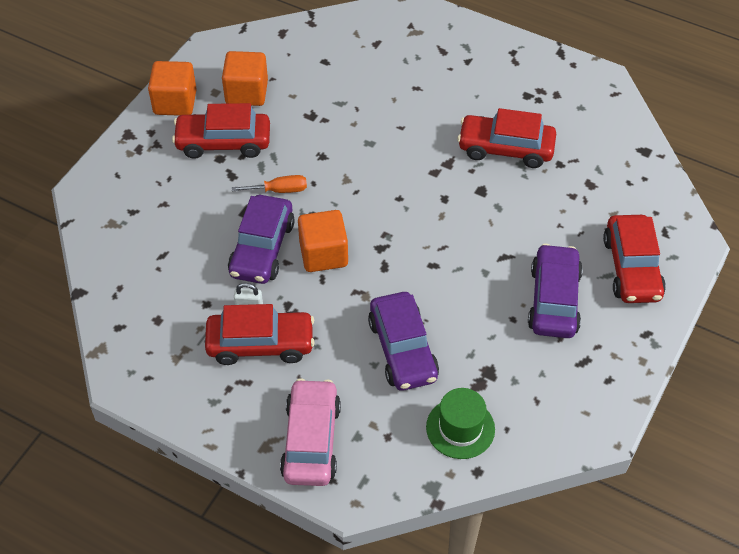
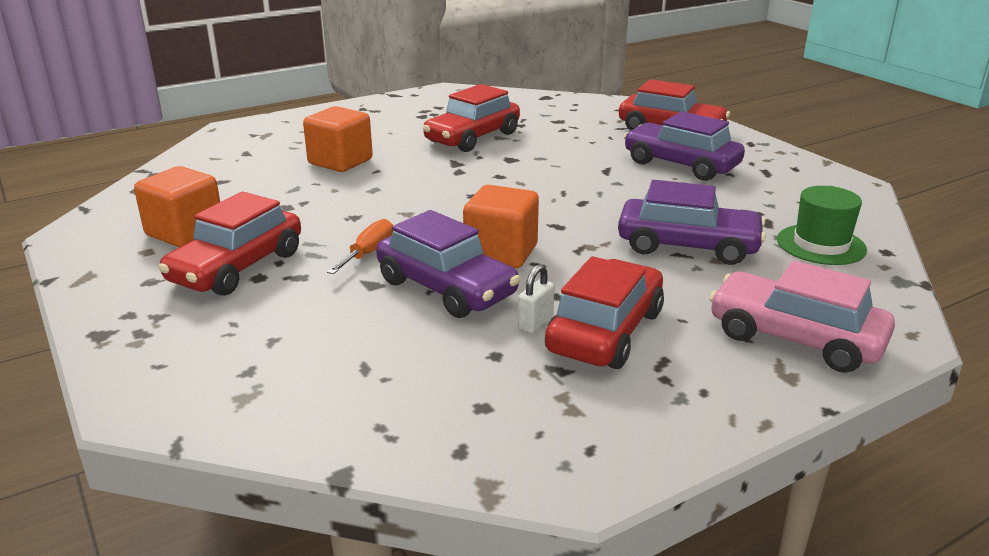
camera: 60 degrees left, 25 degrees down
orange cube [148,61,197,116] -> orange cube moved to [303,106,373,172]

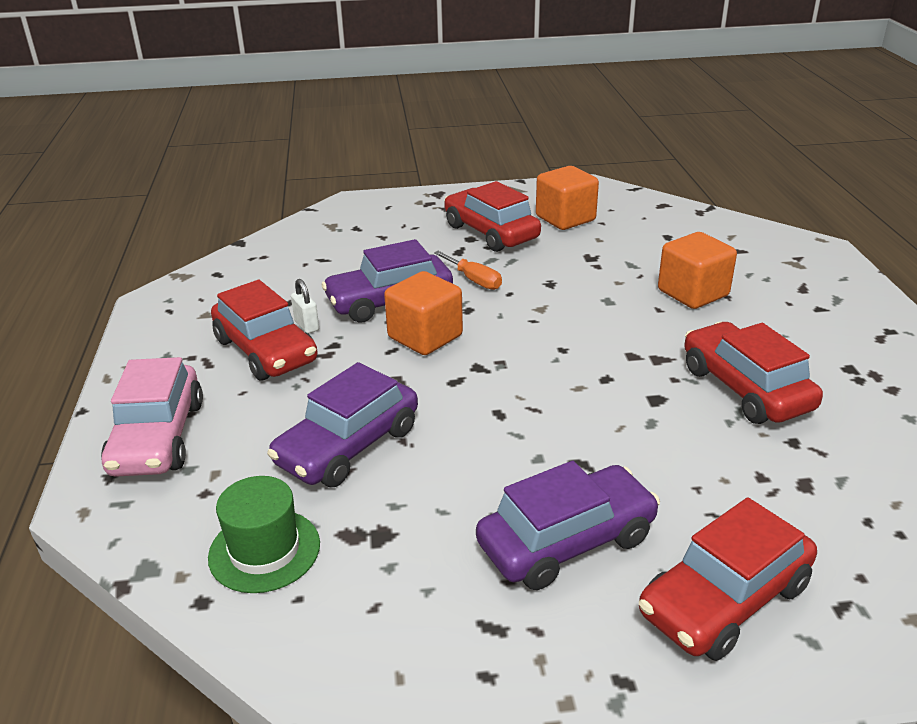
camera: 115 degrees right, 5 degrees up
pink car [709,261,895,373] -> pink car turned 120 degrees clockwise [101,357,203,477]

